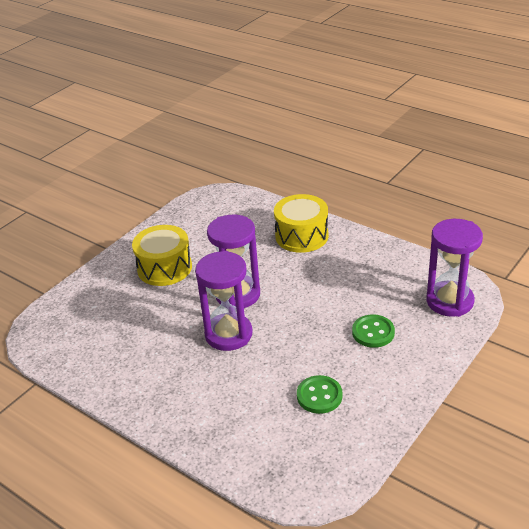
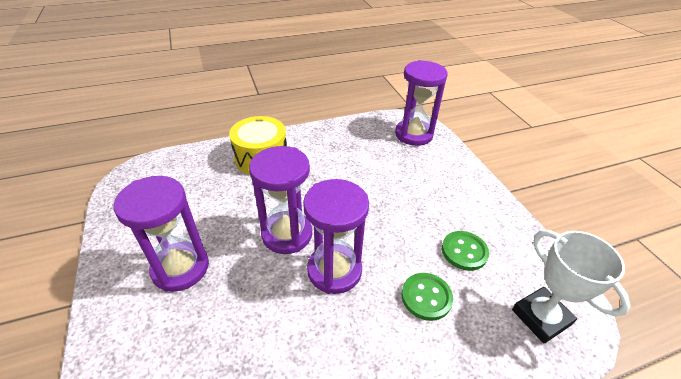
camera: 60 degrees left, 5 degrees up
yellow drum [132,225,192,286] -> purple hourglass [114,176,209,292]
green button [352,314,395,348] -> green button moved to [401,273,453,321]
none -> white trophy [512,230,631,343]

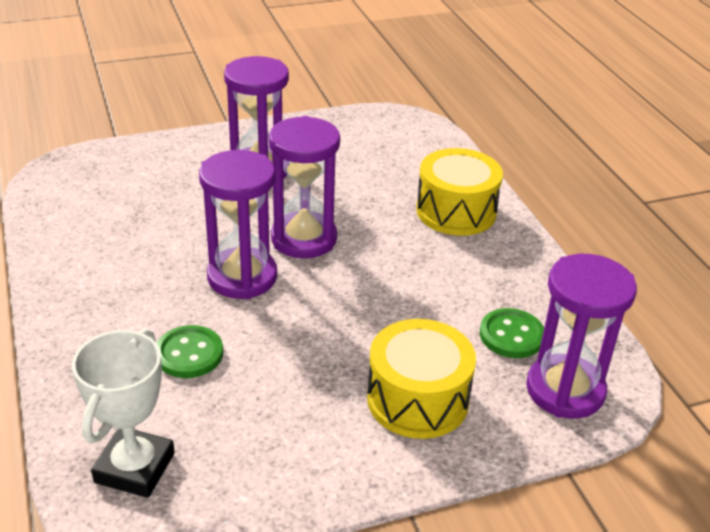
camera: 90 degrees right, 5 degrees down
green button [442,231,489,271] -> green button moved to [480,308,544,358]
white trophy [512,230,631,343] -> white trophy turned 45 degrees counterclockwise [72,328,175,498]
none -> yellow drum [367,319,476,439]

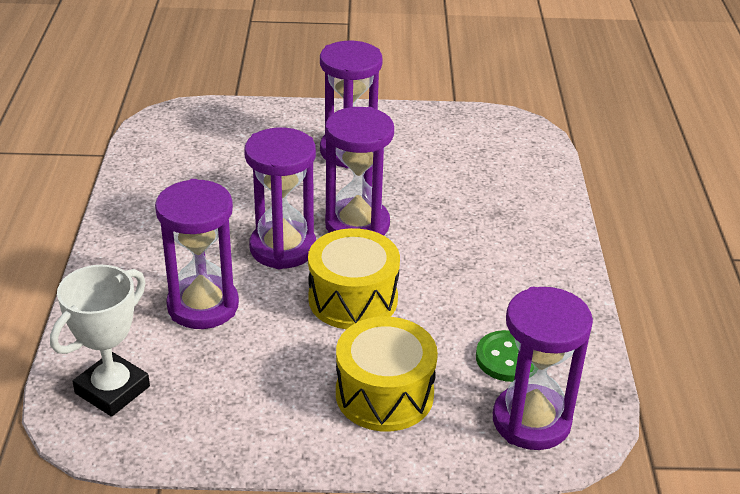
camera: 20 degrees right, 0 degrees up
green button [157,325,223,378] -> purple hourglass [155,179,239,329]
yellow drum [416,148,503,236] -> yellow drum moved to [308,228,400,329]

